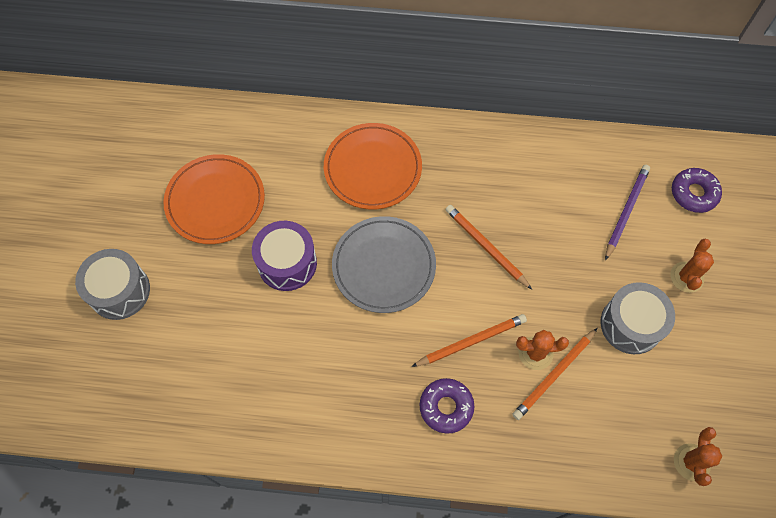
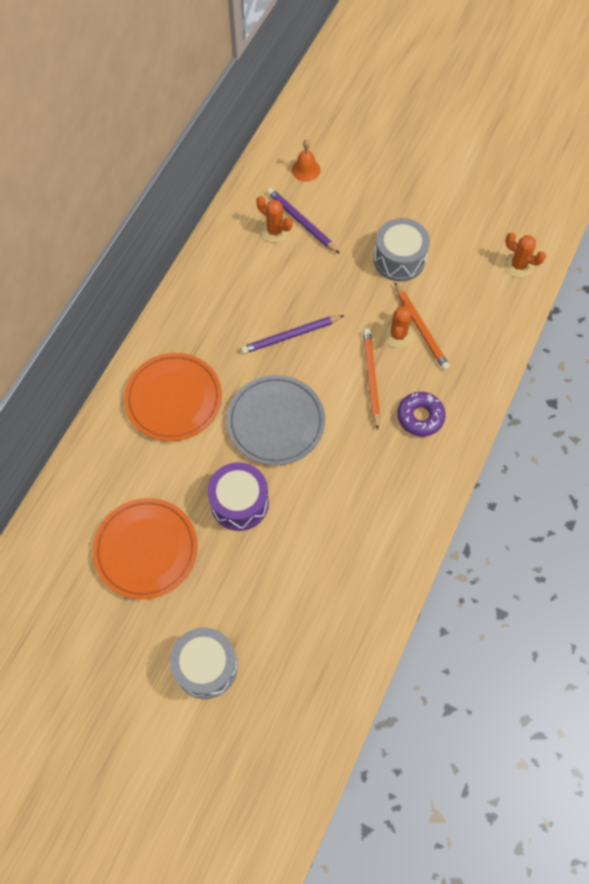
camera: 70 degrees left, 0 degrees up
orange pencil [445,205,532,290] -> purple pencil [241,315,344,354]
orange cactus [670,239,714,293] -> orange cactus moved to [256,196,292,243]
purple donut [672,168,722,213] -> orange bell [292,139,320,182]

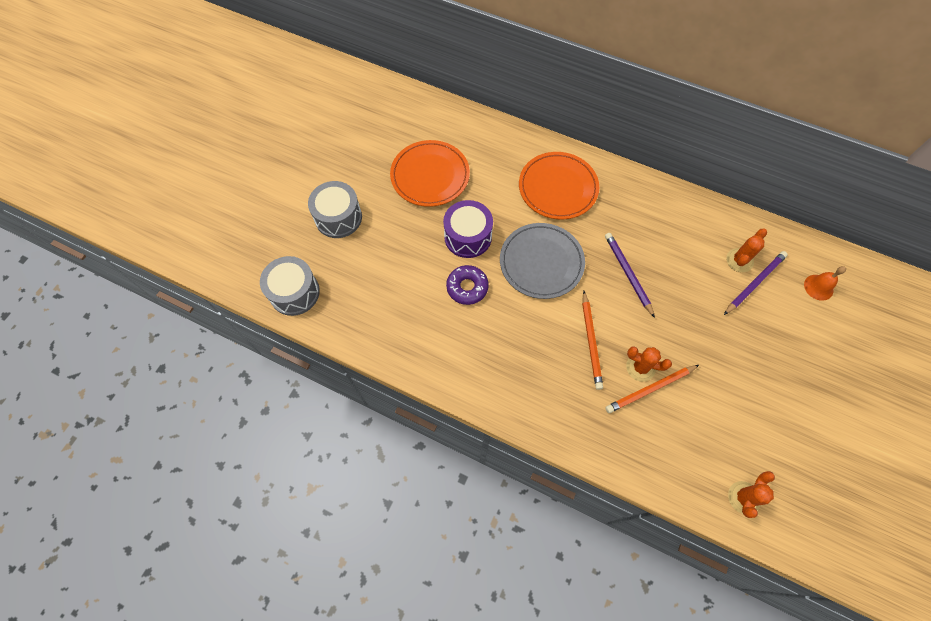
camera: 90 degrees right, 0 degrees up
orange pencil [363,328,380,430] -> orange pencil turned 90 degrees clockwise [582,291,603,390]
grey drum [374,218,430,282] -> grey drum moved to [260,256,320,316]
purple donut [397,392,446,437] -> purple donut moved to [446,265,489,305]

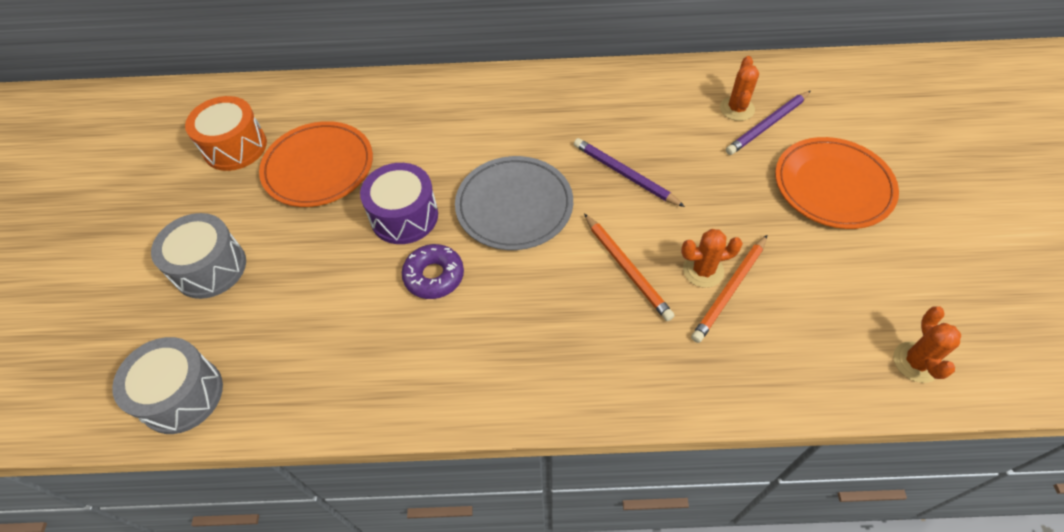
camera: 25 degrees left, 10 degrees down
orange plate [519,152,599,219] -> orange plate moved to [775,137,899,229]
purple pencil [724,251,788,315] -> purple pencil turned 150 degrees counterclockwise [726,91,811,155]
orange bell [804,266,846,301] -> none
none -> orange drum [185,96,267,171]

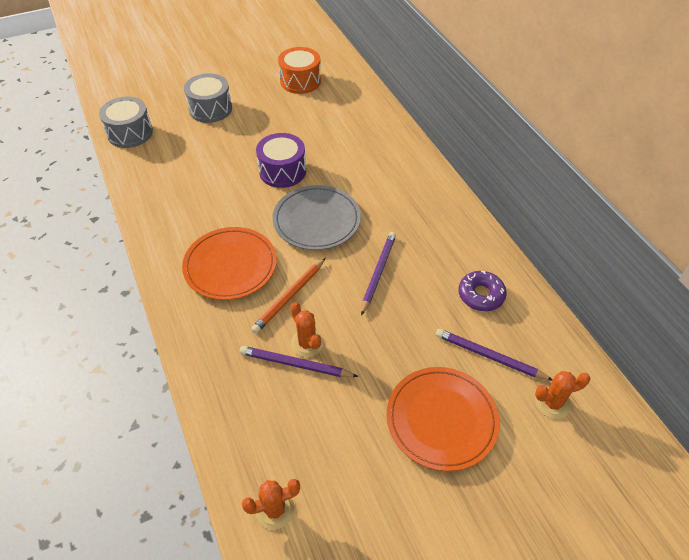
camera: 65 degrees right, 5 degrees down
orange plate [259,121,373,207] -> orange plate moved to [182,227,277,300]
purple donut [402,244,464,299] -> purple donut moved to [458,271,507,311]
orange pencil [691,235,767,343] -> purple pencil [240,346,358,377]
orange cactus [720,56,759,121] -> orange cactus moved to [535,371,590,419]

